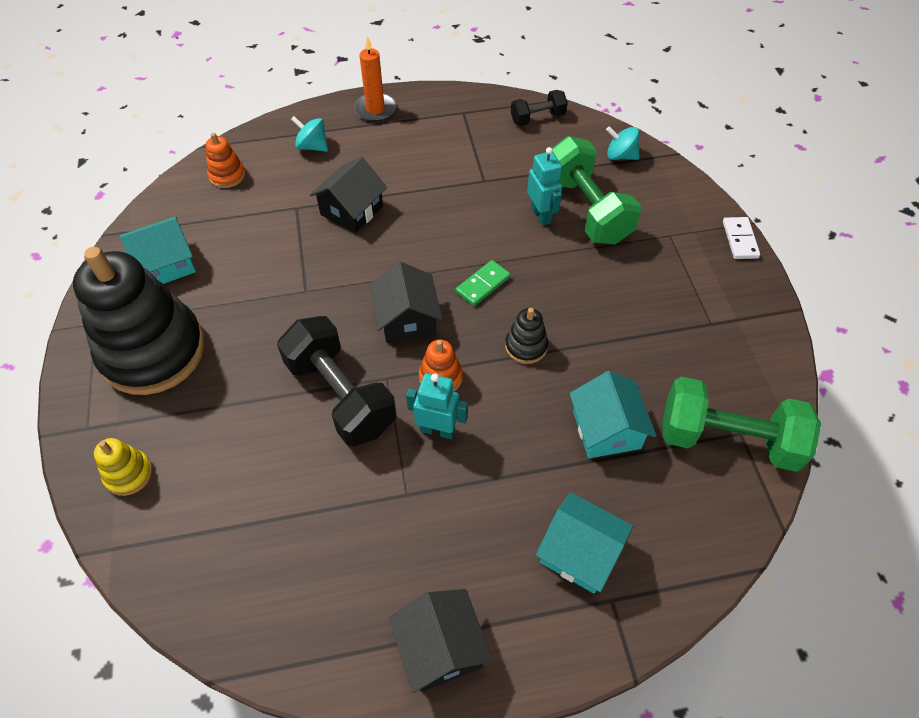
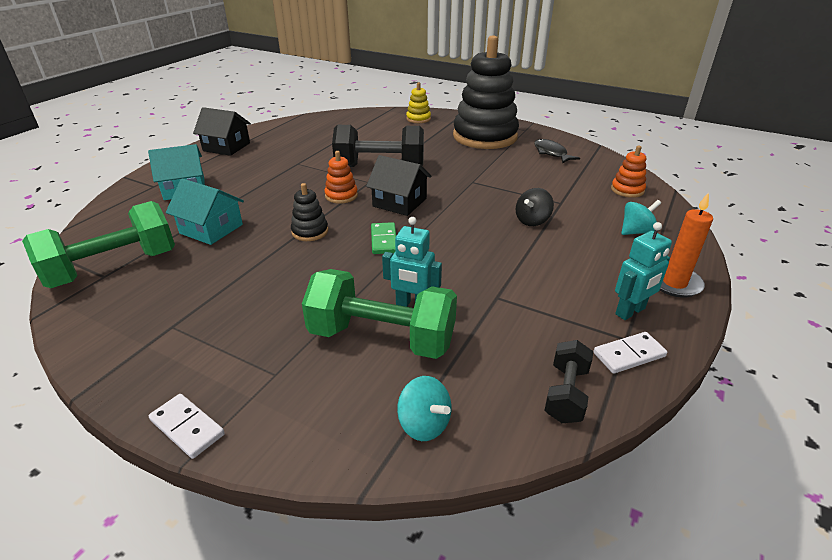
camera: 130 degrees right, 20 degrees down
turquoise house [119,216,196,284] -> black fish [534,139,580,164]
black house [310,157,387,233] -> black spinning top [516,188,554,226]
turquoise robot [406,373,468,439] -> turquoise robot moved to [615,222,672,320]
turquoise spinning top [606,126,640,160] -> turquoise spinning top turned 75 degrees clockwise [397,376,451,441]
none -> white domino [593,332,667,374]

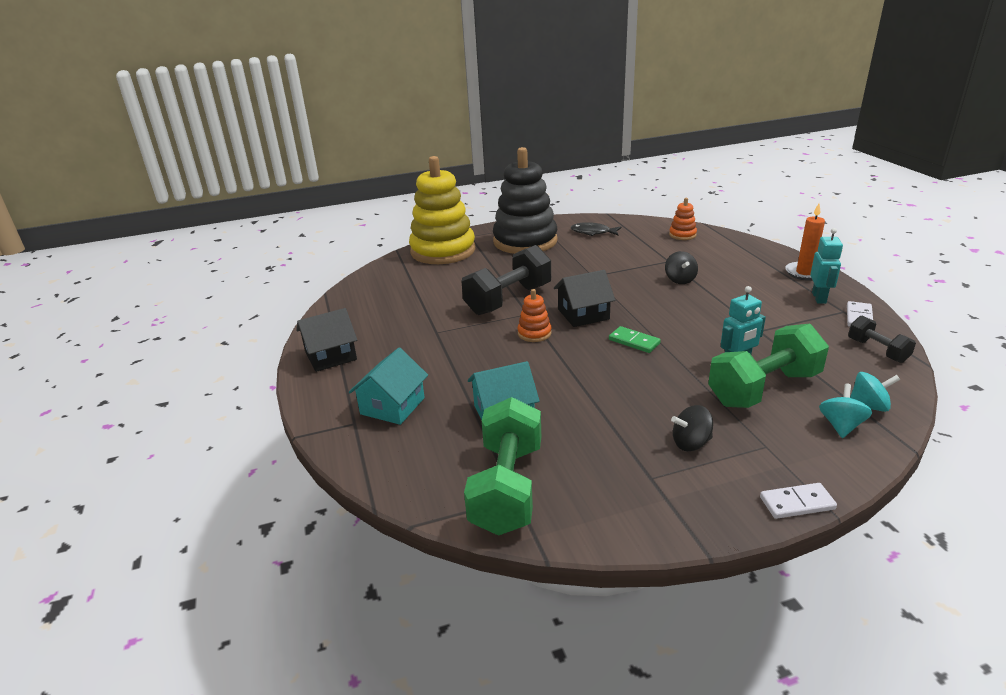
camera: 45 degrees left, 5 degrees down
black stacking toy [291,183,328,241] -> none
yellow stacking toy [406,82,431,123] -> yellow stacking toy [409,156,475,264], size x2.43
turquoise spinning top [621,200,661,235] -> turquoise spinning top moved to [819,384,872,438]
none -> black spinning top [671,405,713,451]

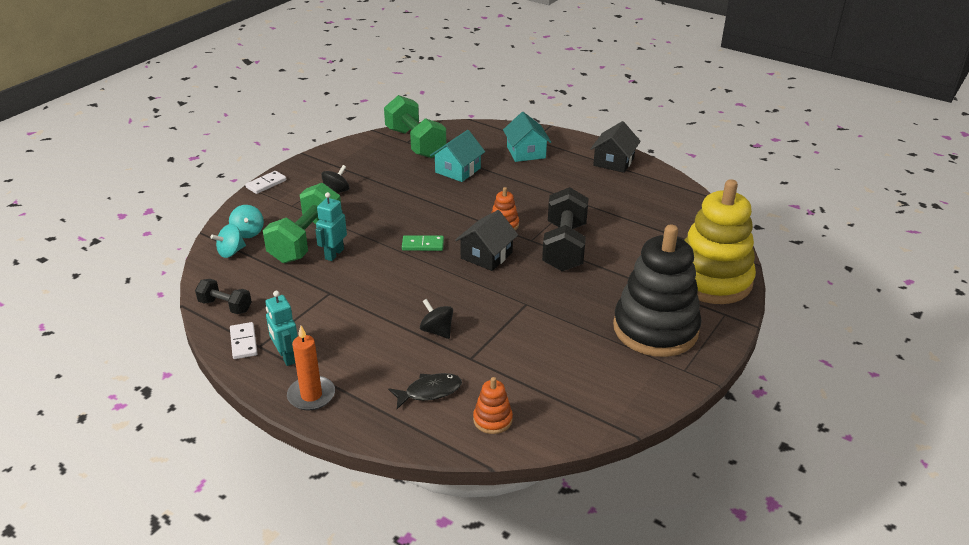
camera: 140 degrees right, 5 degrees up
black fish [571,222,621,236] -> black fish moved to [388,373,462,409]

